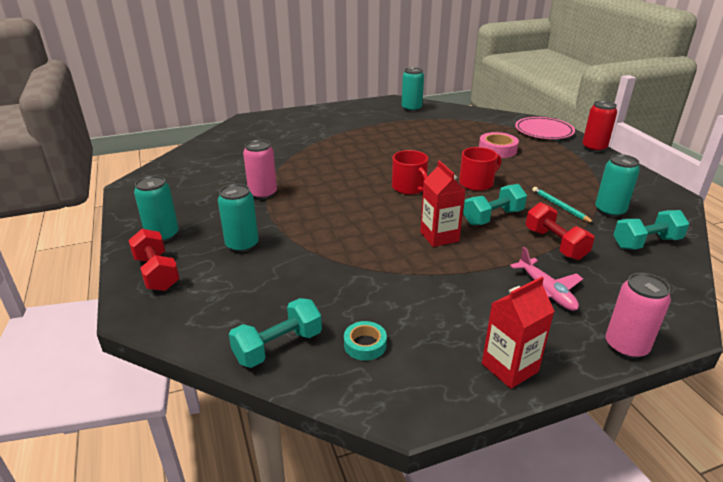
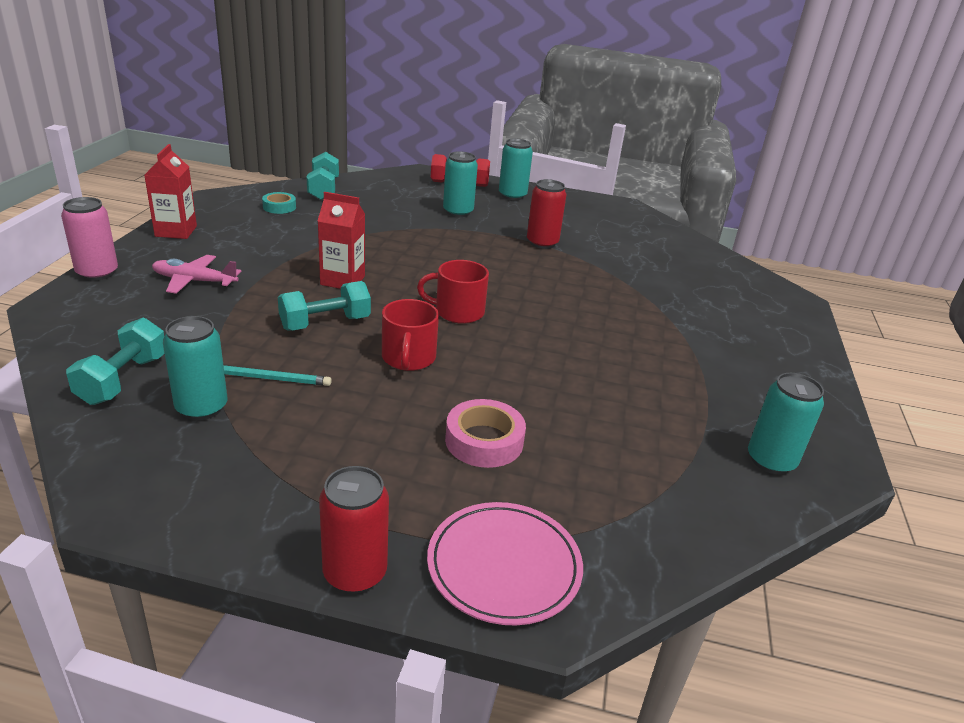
camera: 120 degrees right, 0 degrees up
pink can [243,140,277,200] -> red can [527,179,567,249]
turquoise dumbbell [463,184,527,225] -> turquoise dumbbell turned 60 degrees clockwise [278,281,371,331]
red dumbbell [526,202,594,260] -> none

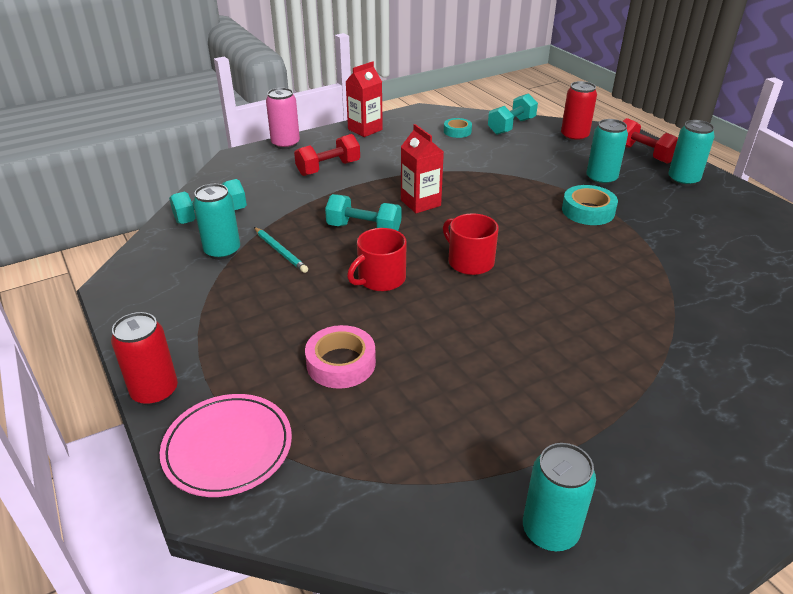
camera: 50 degrees right, 5 degrees up
pink plane [152,255,242,294] -> red dumbbell [294,134,360,176]
red can [527,179,567,249] -> red can moved to [561,81,597,142]
none -> turquoise tape [562,185,618,225]

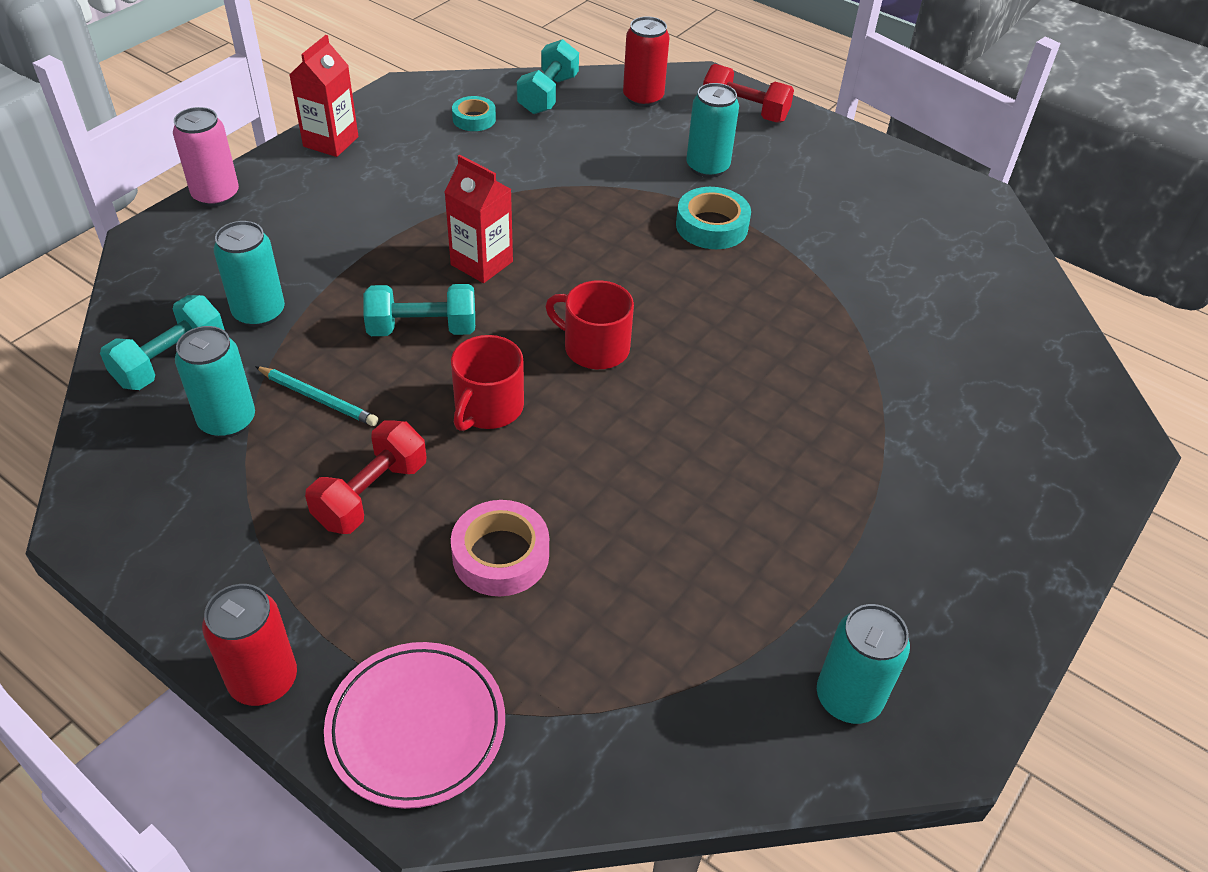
camera: 25 degrees left, 10 degrees up
red dumbbell [294,134,360,176] -> red dumbbell moved to [305,420,426,534]
turquoise can [669,120,715,186] -> turquoise can moved to [214,221,285,327]

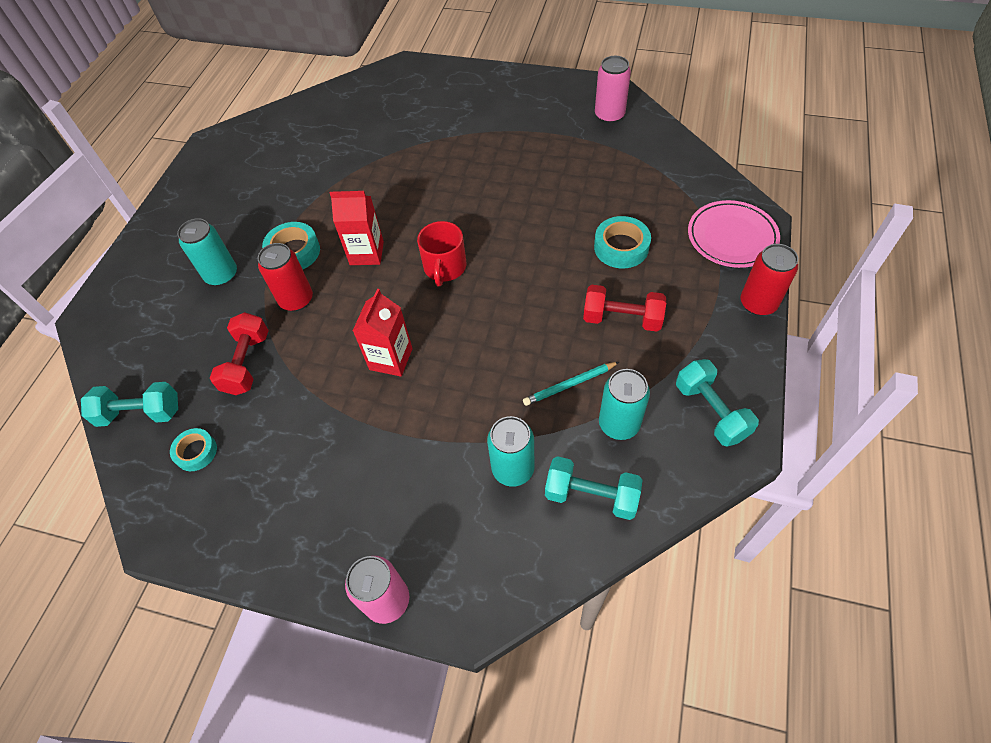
camera: 105 degrees left, 10 degrees up
turquoise pencil [255,366,378,426] -> turquoise pencil turned 120 degrees counterclockwise [523,362,619,406]
red carton [290,35,359,157] -> red carton moved to [330,191,384,265]
turquoise dumbbell [363,284,475,336] -> turquoise dumbbell moved to [676,359,759,447]
red mug [451,335,524,431] -> none
pink tape [451,500,549,596] -> turquoise tape [594,216,651,268]
red can [623,17,670,107] -> red can moved to [258,243,313,311]
red dumbbell [703,64,794,123] -> red dumbbell moved to [210,312,269,395]
turquoise can [817,604,910,724] -> pink can [595,56,631,124]

